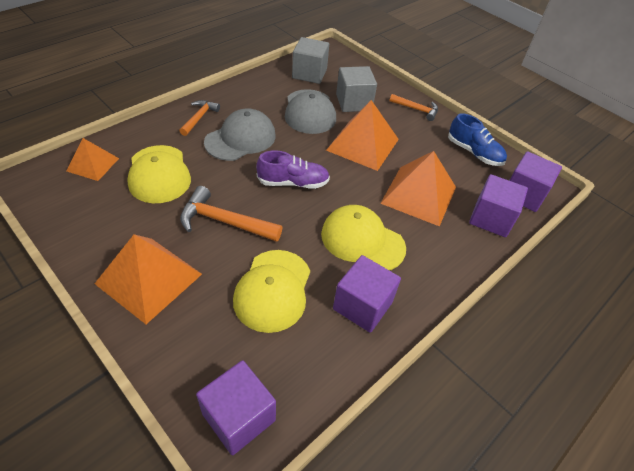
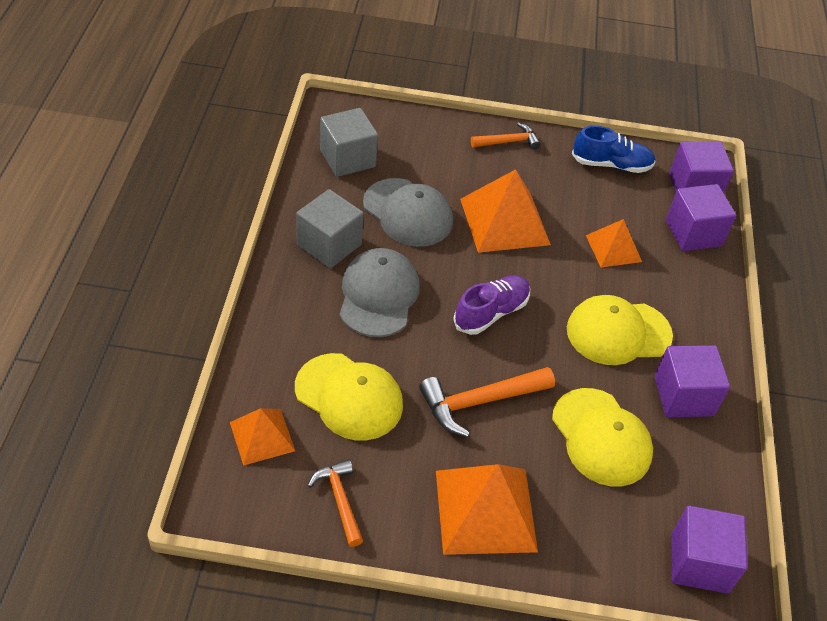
camera: 40 degrees left, 0 degrees up
orange hammer [179,100,220,136] -> orange hammer moved to [308,459,363,547]
grey cube [336,66,377,112] -> grey cube moved to [296,189,364,268]
orange pyramid [380,151,456,226] -> orange pyramid [586,219,642,268], size x0.59

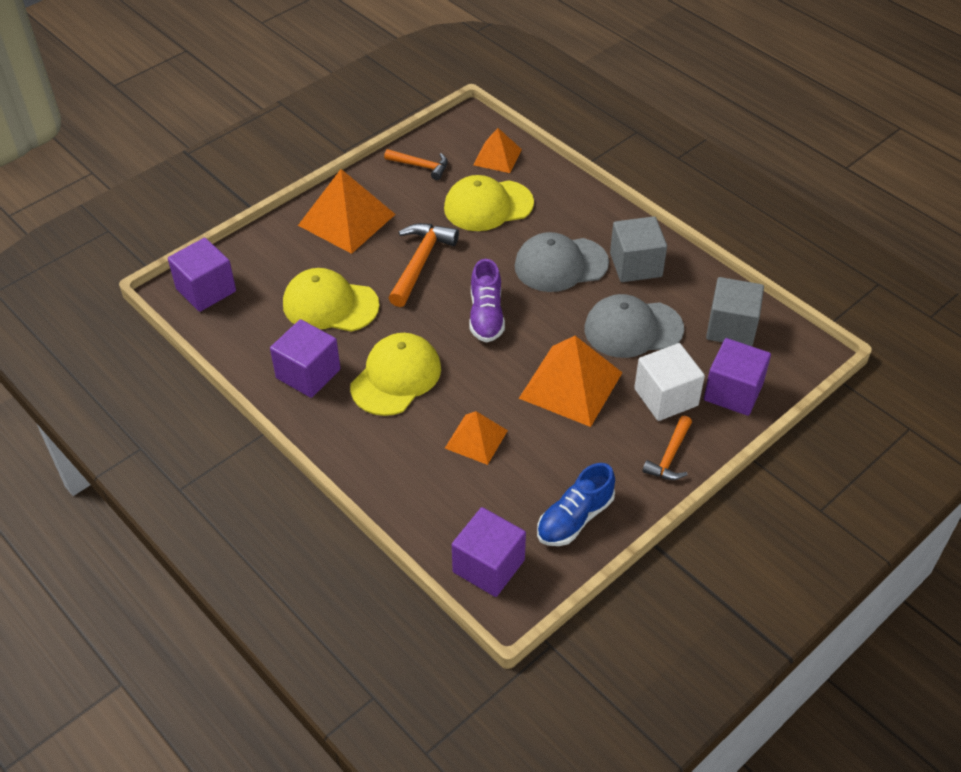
camera: 135 degrees right, 0 degrees up
grey cap [340,248,420,337] -> grey cap turned 120 degrees clockwise [514,232,609,292]
purple cube [666,184,736,251] -> purple cube moved to [704,338,771,416]
none -> white cube [634,343,705,421]

